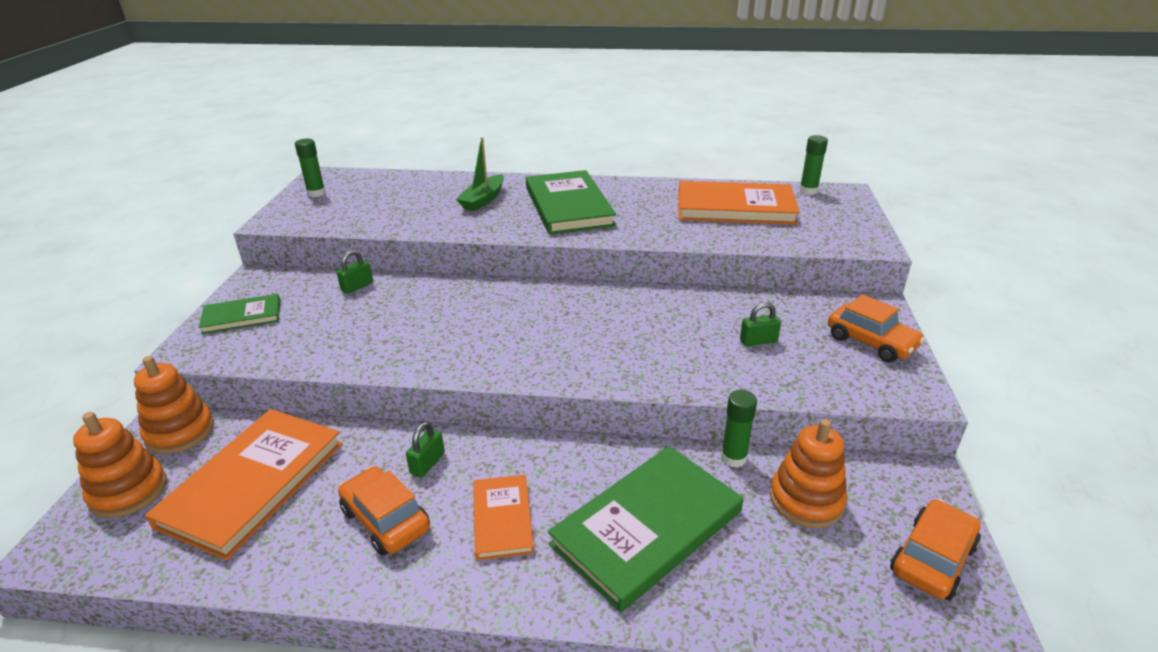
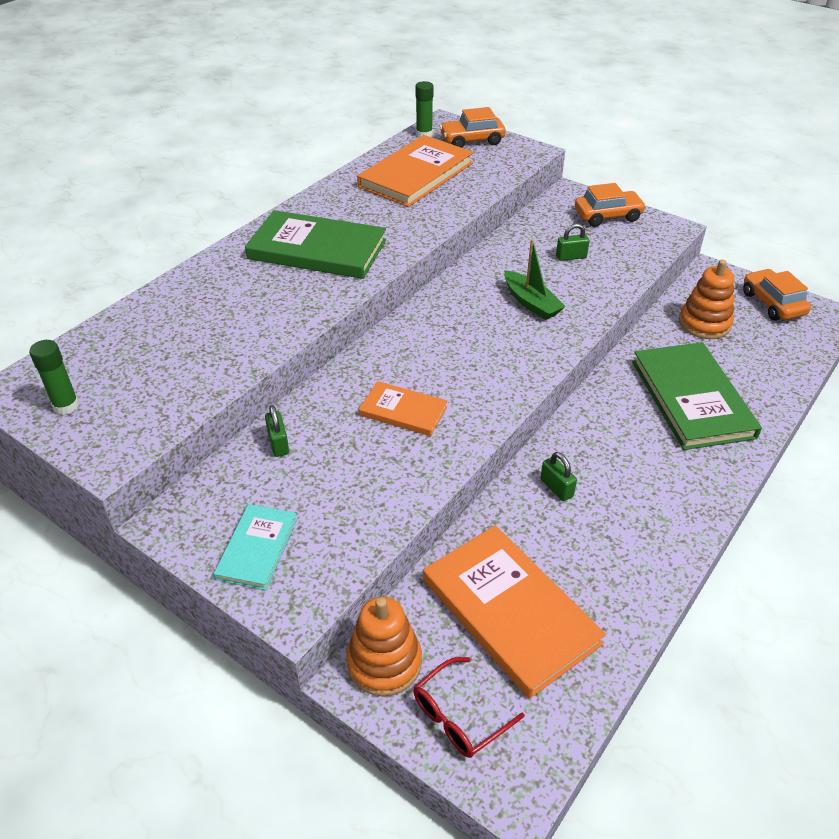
camera: 60 degrees left, 10 degrees up
orange stacking toy [73,412,167,518] -> red glasses [414,657,524,758]
green book [199,294,280,334] -> turquoise book [214,504,297,590]
orange car [338,466,430,556] -> orange car moved to [439,107,506,148]
green boat [456,137,504,211] -> green boat moved to [504,239,566,320]
orange book [473,475,534,561] -> orange book moved to [359,381,447,436]
green glue stick [721,390,757,468] -> none
green padlock [740,302,781,346] -> green padlock turned 60 degrees clockwise [556,224,590,261]

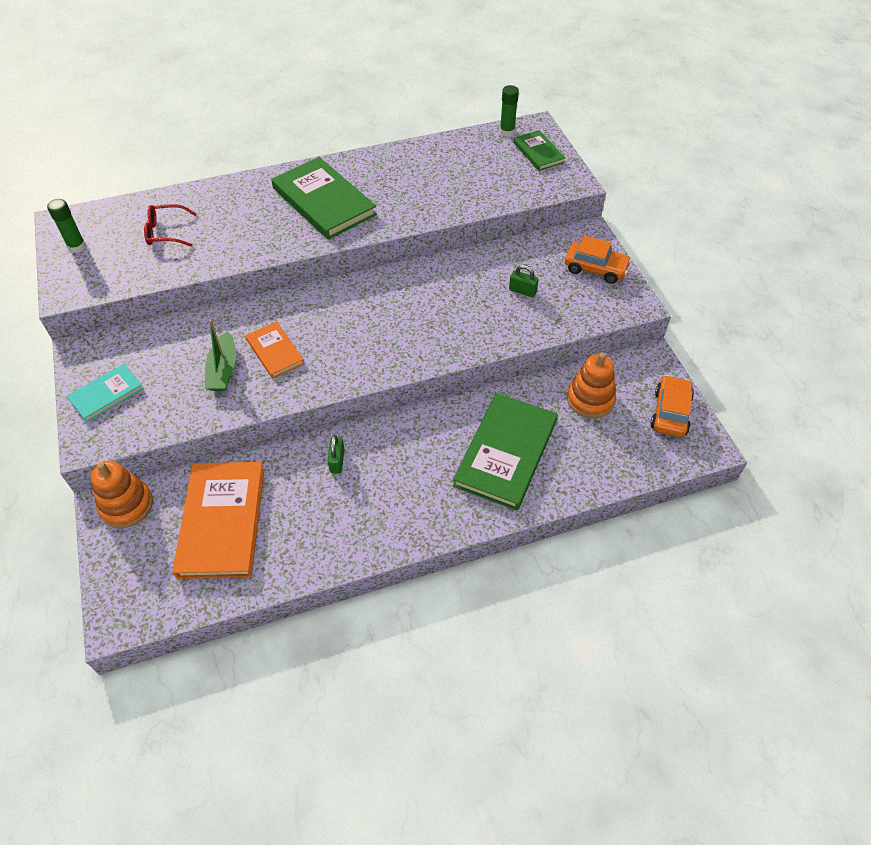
camera: 35 degrees right, 10 degrees up
green padlock [265,405,289,457] -> none
orange book [357,135,474,207] -> none
red glasses [414,657,524,758] -> red glasses moved to [144,204,197,247]
orange car [439,107,506,148] -> green book [513,130,565,171]
green boat [504,239,566,320] -> green boat moved to [205,320,236,391]

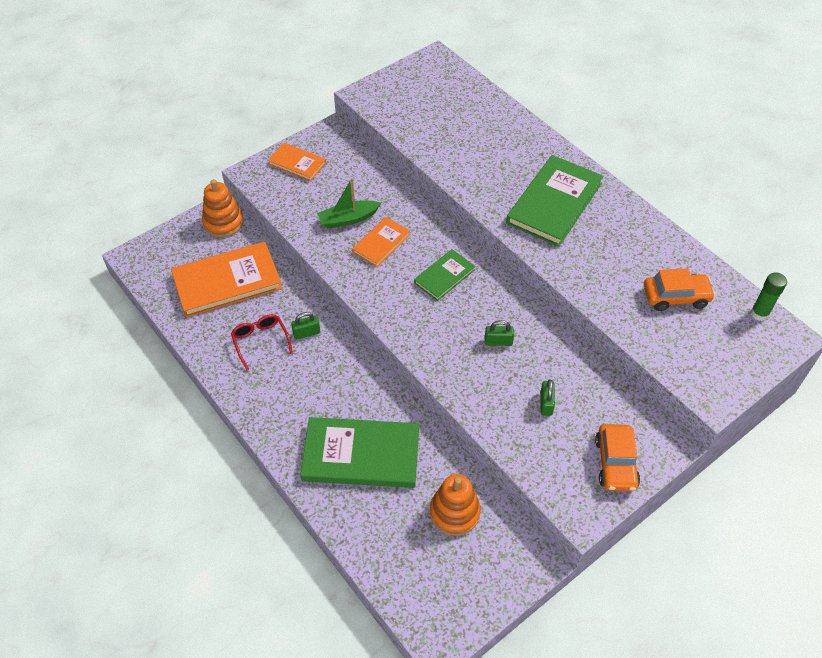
camera: 70 degrees right, 0 degrees up
green glue stick [47,199,86,253] -> none
turquoise book [67,364,144,422] -> orange book [268,143,326,181]
red glasses [144,204,197,247] -> red glasses moved to [231,314,293,370]
green book [513,130,565,171] -> green book moved to [414,249,475,301]
orange car [650,375,694,437] -> orange car moved to [644,268,715,311]
none -> green padlock [485,320,514,346]

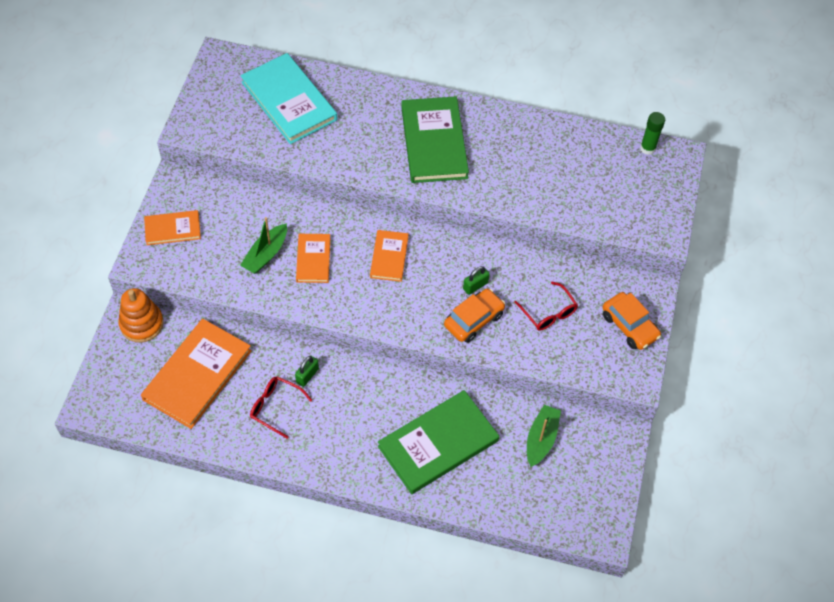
camera: 40 degrees left, 5 degrees up
green book [414,249,475,301] -> orange book [370,230,409,282]
orange stacking toy [430,474,481,536] -> green boat [527,405,561,467]
green padlock [540,379,555,416] -> red glasses [514,281,578,331]
orange car [644,268,715,311] -> orange car moved to [444,289,505,343]
none -> turquoise book [241,53,337,144]

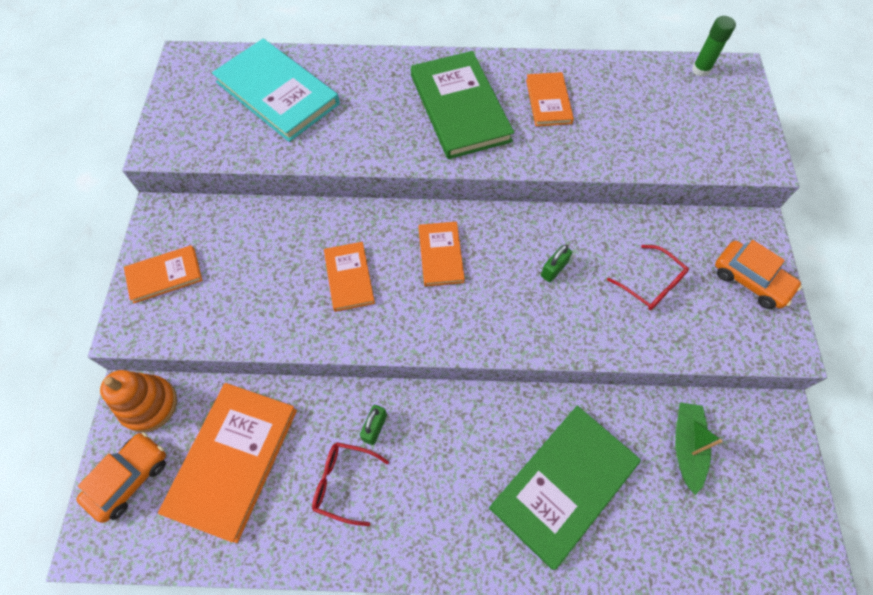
camera: 10 degrees left, 5 degrees up
green boat [240,217,287,274] -> none
orange car [444,289,505,343] -> orange car moved to [76,432,166,523]
none -> orange book [526,72,574,126]

